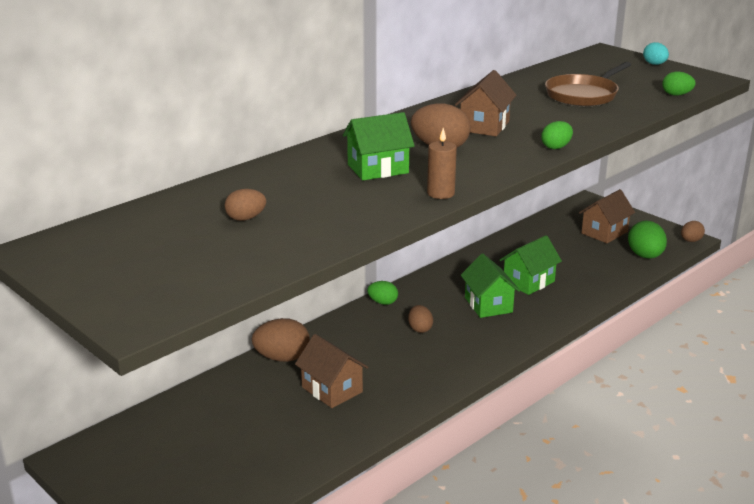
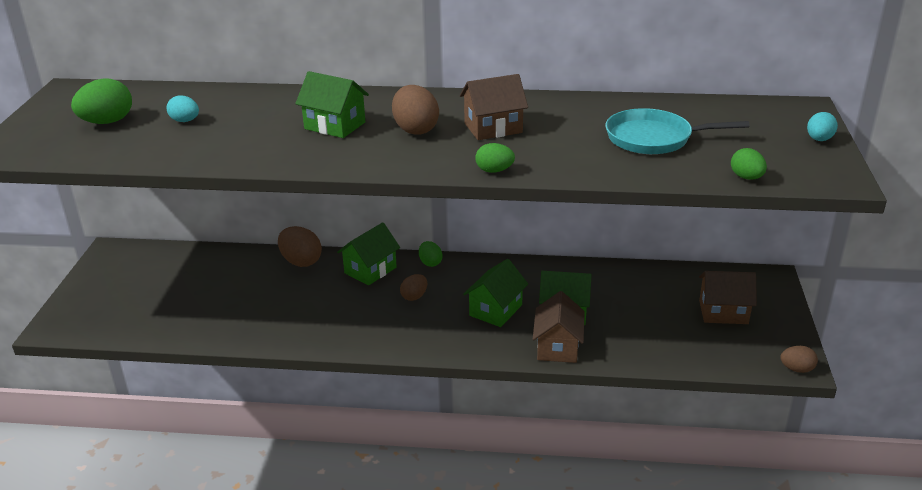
camera: 50 degrees right, 5 degrees up
brown egg [225,189,266,221] -> turquoise egg [167,95,199,122]
brown house [295,334,369,408] -> brown house moved to [533,291,585,363]
brown candle [427,128,457,199] -> none
brown pan [545,62,631,106] -> turquoise pan [605,108,750,154]
green egg [628,220,667,259] -> green egg moved to [71,78,132,124]
none -> green house [337,222,400,285]

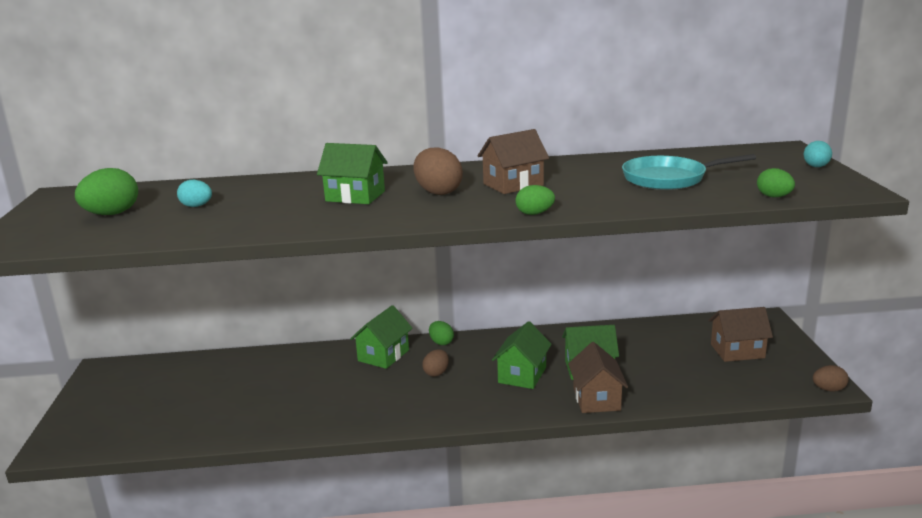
camera: 10 degrees left, 10 degrees down
brown egg [278,226,322,267] -> none

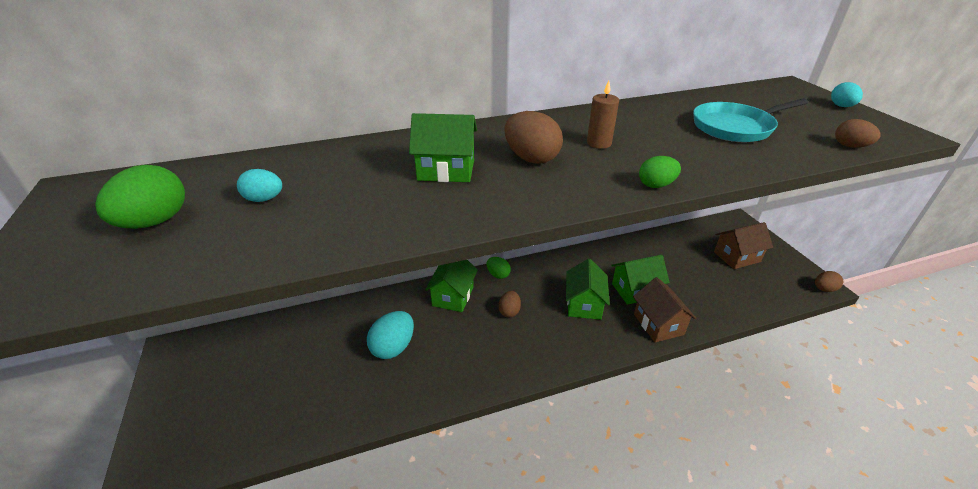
camera: 15 degrees left, 15 degrees up
brown house [477,129,549,194] -> brown candle [587,81,619,149]
green egg [757,168,795,197] -> brown egg [835,119,881,148]
none -> turquoise egg [367,311,414,359]

